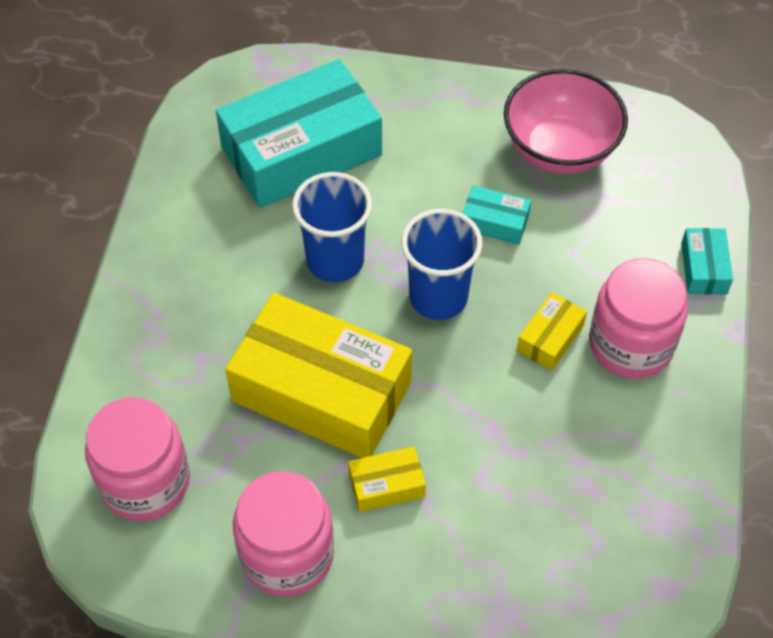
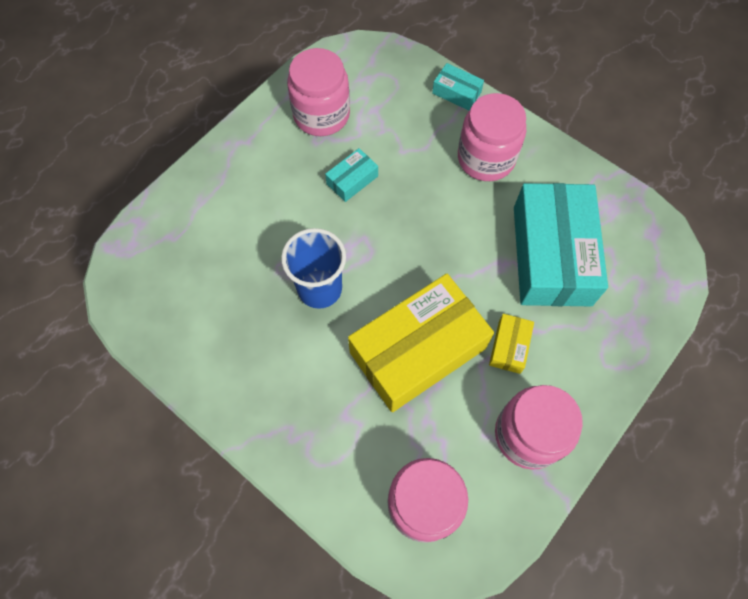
camera: 60 degrees left, 10 degrees up
turquoise box [216,59,382,208] -> turquoise box moved to [514,183,608,306]
blue cup [401,209,483,320] -> none
pink bowl [504,69,628,174] -> pink jar [287,48,350,136]
yellow box [517,292,587,371] -> none

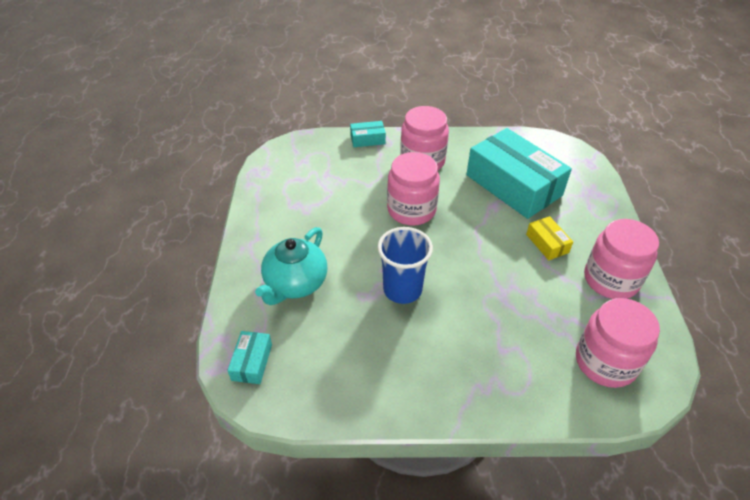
camera: 40 degrees left, 20 degrees down
pink jar [287,48,350,136] -> pink jar moved to [387,152,440,226]
turquoise box [325,148,378,202] -> turquoise box moved to [227,331,272,384]
yellow box [348,274,494,412] -> none
none -> turquoise teapot [255,227,327,305]

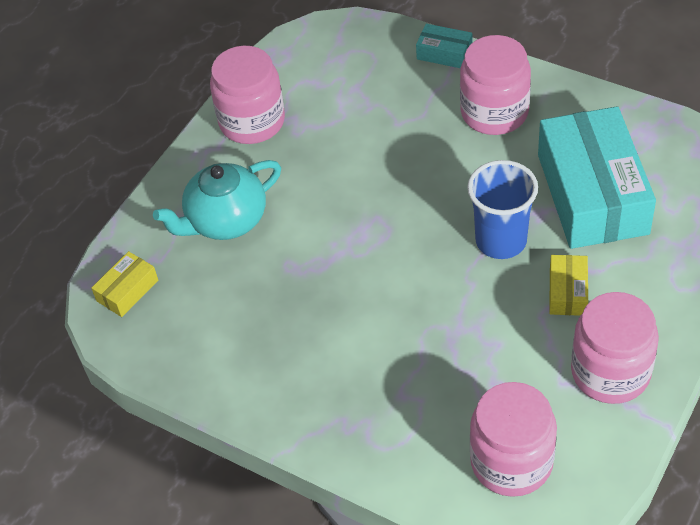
camera: 35 degrees right, 5 degrees up
turquoise box [227,331,272,384] -> yellow box [91,251,158,317]
blue cup [378,227,433,304] -> blue cup moved to [467,160,538,259]
pink jar [387,152,440,226] -> pink jar moved to [210,46,285,144]

